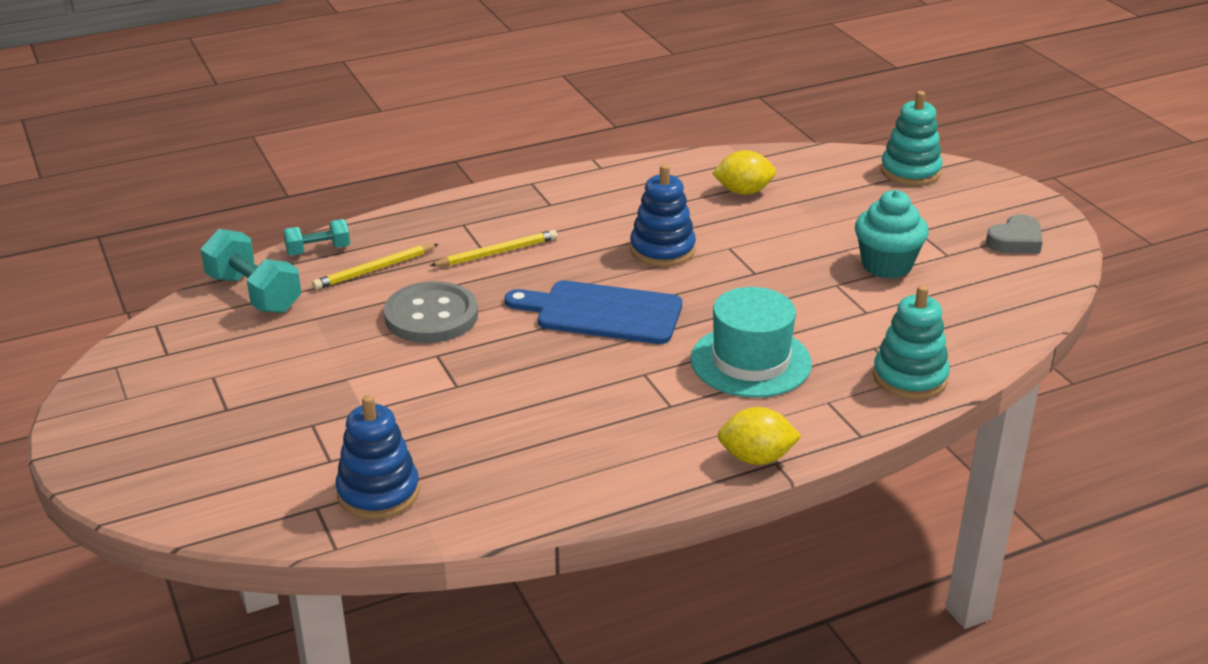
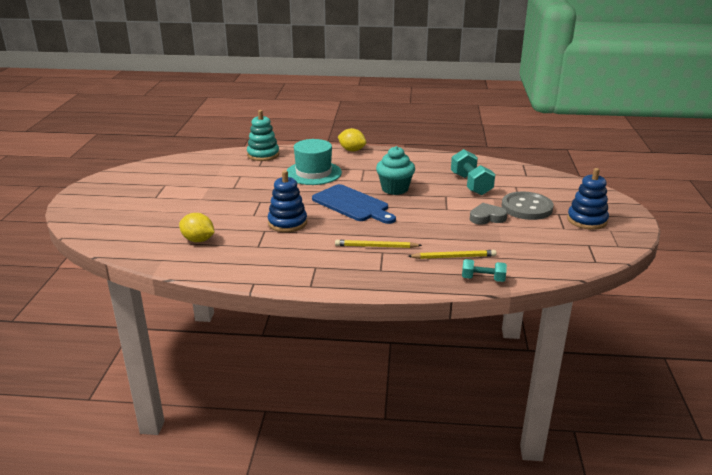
camera: 150 degrees left, 5 degrees down
turquoise dumbbell [201,229,301,313] -> turquoise dumbbell moved to [451,149,495,195]
blue stacking toy [336,395,419,519] -> blue stacking toy moved to [567,168,609,230]
grey button [384,281,478,343] -> grey button moved to [502,191,554,220]
turquoise cupcake [855,190,929,279] -> turquoise cupcake moved to [376,146,415,195]
turquoise stacking toy [881,91,943,186] -> none
grey heart [986,214,1042,253] -> grey heart moved to [470,203,508,224]

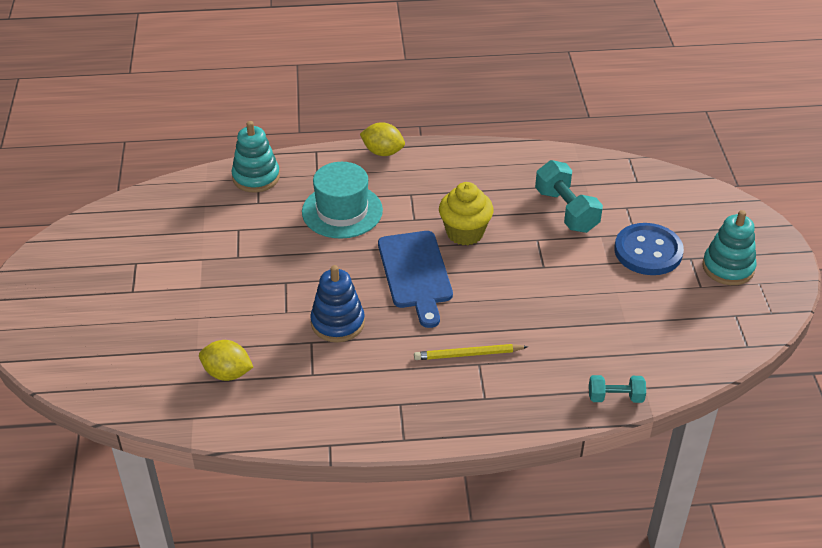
camera: 10 degrees left, 15 degrees up
blue cutting board [312,184,396,224] -> blue cutting board turned 45 degrees clockwise [378,231,453,328]
turquoise cupcake [376,146,415,195] -> yellow cupcake [439,182,494,245]
yellow pencil [408,250,496,259] -> none
grey heart [470,203,508,224] -> none
grey button [502,191,554,220] -> blue button [614,223,684,275]
blue stacking toy [567,168,609,230] -> turquoise stacking toy [702,210,756,285]

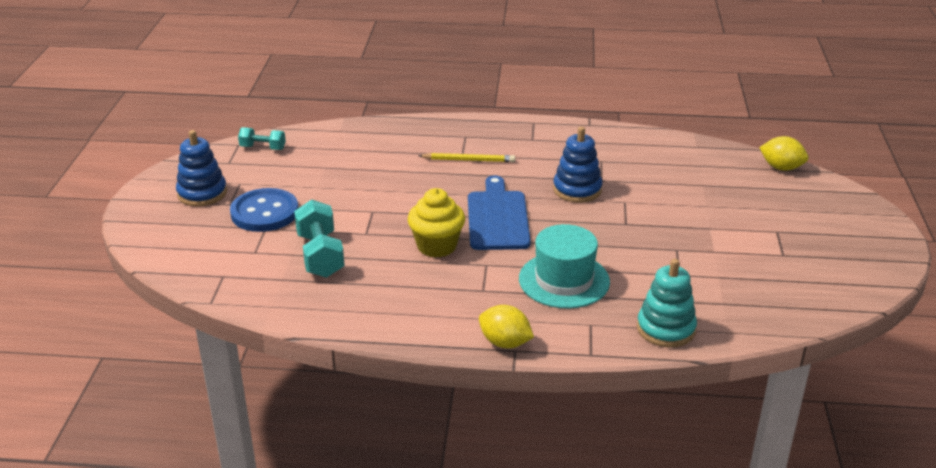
camera: 170 degrees left, 10 degrees down
yellow lemon [199,340,253,381] -> yellow lemon moved to [759,136,809,171]
turquoise dumbbell [589,375,646,403] -> turquoise dumbbell moved to [238,127,286,150]
turquoise stacking toy [702,210,756,285] -> blue stacking toy [176,130,227,206]

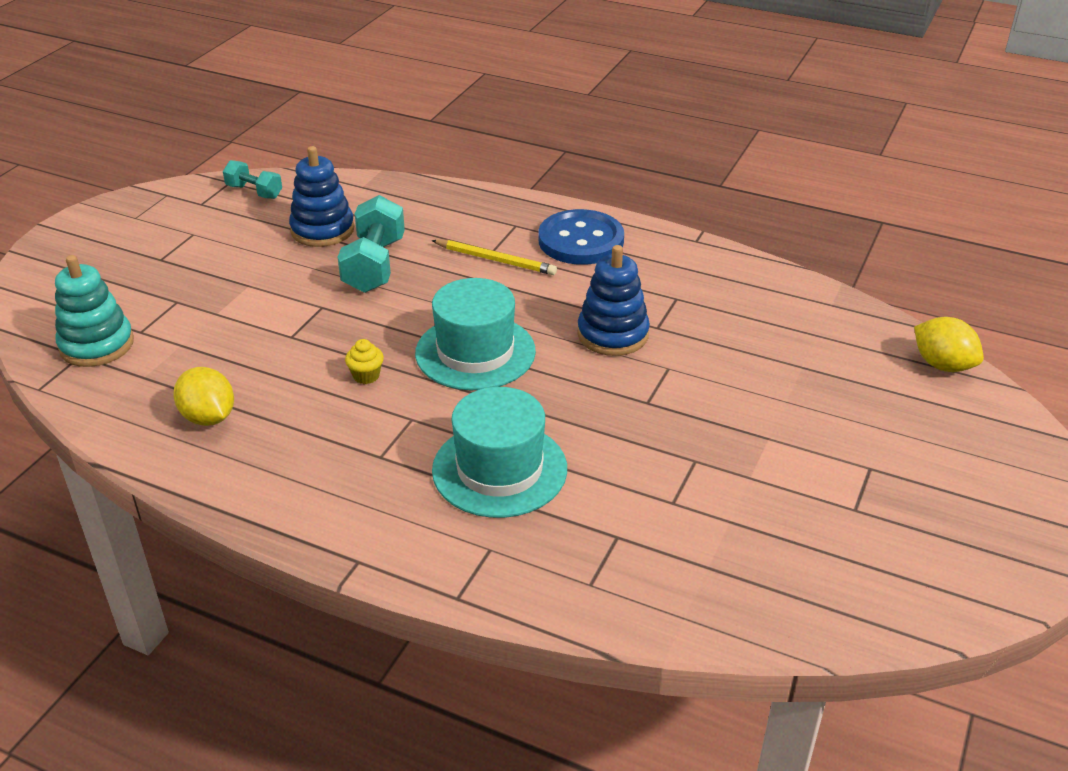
camera: 20 degrees right, 5 degrees up
blue stacking toy [176,130,227,206] -> blue stacking toy moved to [289,146,354,247]
blue button [230,188,298,232] -> blue button moved to [539,209,624,265]
turquoise dumbbell [294,200,345,278] -> turquoise dumbbell moved to [338,195,405,293]
yellow cupcake [408,188,465,258] -> yellow cupcake [345,339,384,384], size x0.47
blue cutting board [468,175,531,250] -> turquoise hat [415,278,536,390]
yellow lemon [479,305,534,348] -> yellow lemon moved to [173,367,234,426]
turquoise stacking toy [637,259,697,347] -> turquoise stacking toy moved to [55,255,134,367]

